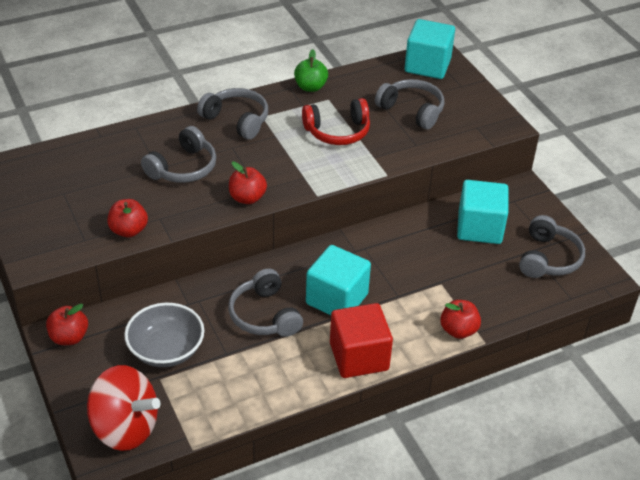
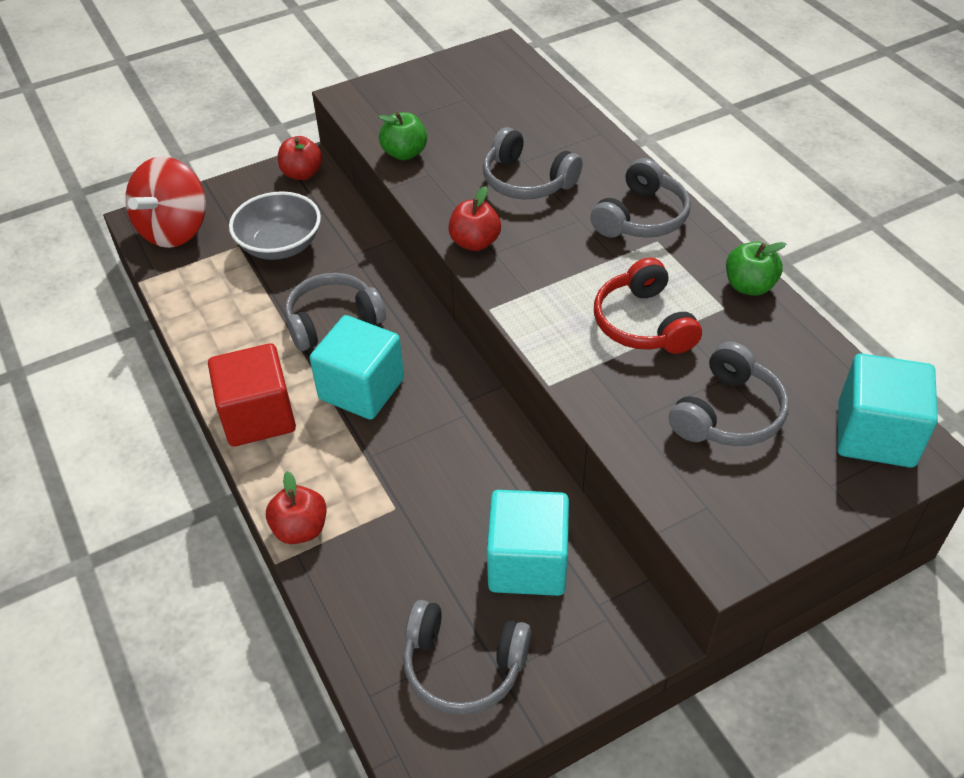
camera: 90 degrees right, 5 degrees up
red apple [107,199,148,237] -> green apple [379,112,427,160]

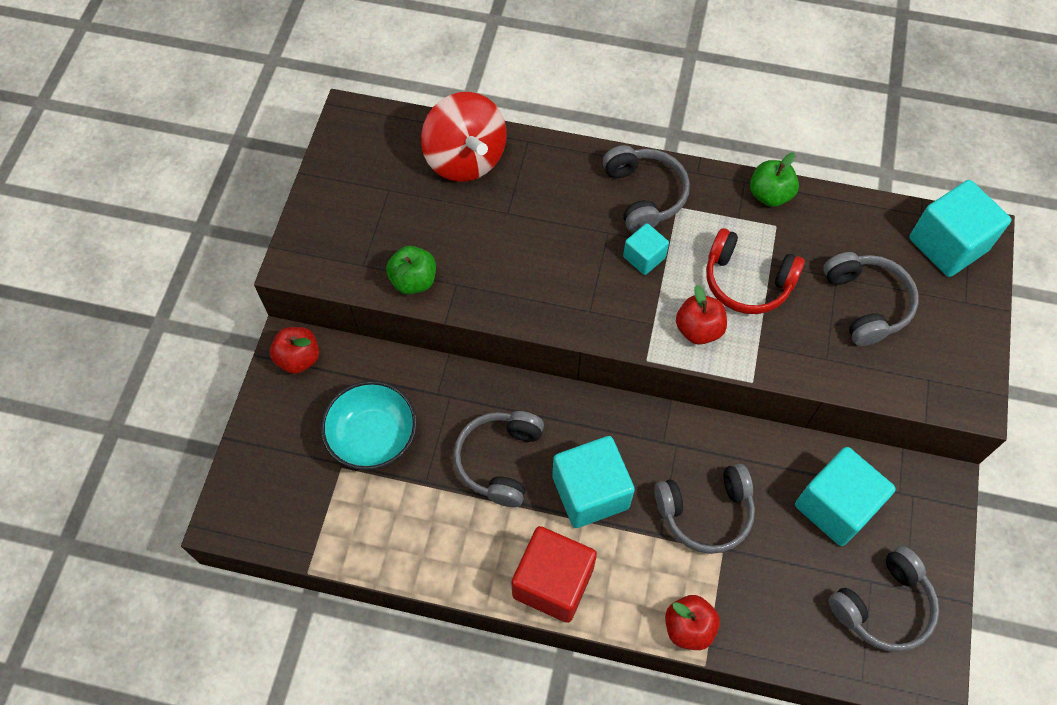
camera: 50 degrees left, 15 degrees up
red spinning top [125,156,206,248] -> red spinning top moved to [421,92,507,182]
grey bowl [229,191,321,260] -> turquoise bowl [321,381,417,470]
red apple [448,186,501,251] -> red apple moved to [676,285,727,345]
grey headphones [483,127,583,199] -> grey headphones moved to [654,464,755,554]
none -> turquoise cube [623,223,669,275]

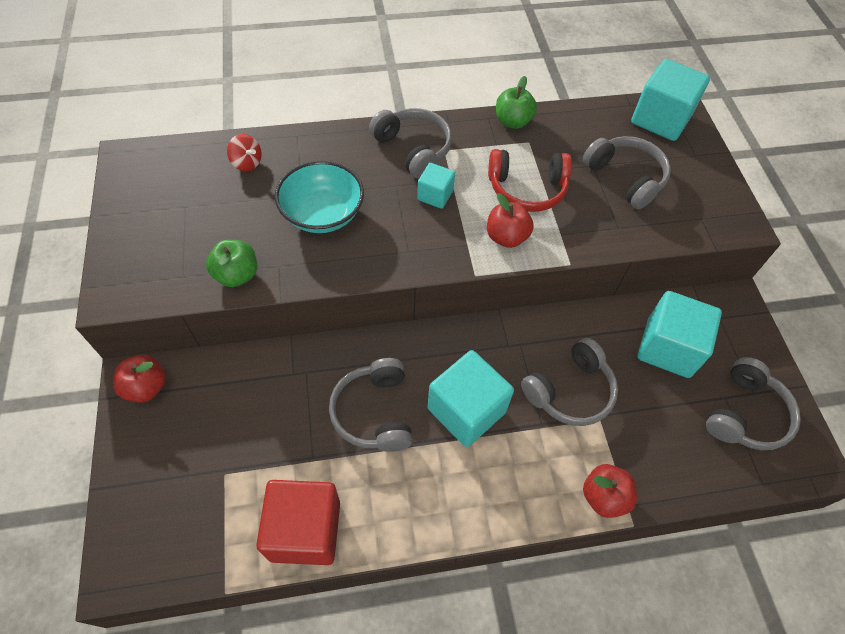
camera: 25 degrees left, 5 degrees down
turquoise bowl [321,381,417,470] -> turquoise bowl moved to [275,161,364,233]
red spinning top [421,92,507,182] -> red spinning top [227,134,262,171], size x0.44
red cube [511,526,597,623] -> red cube moved to [256,480,340,565]

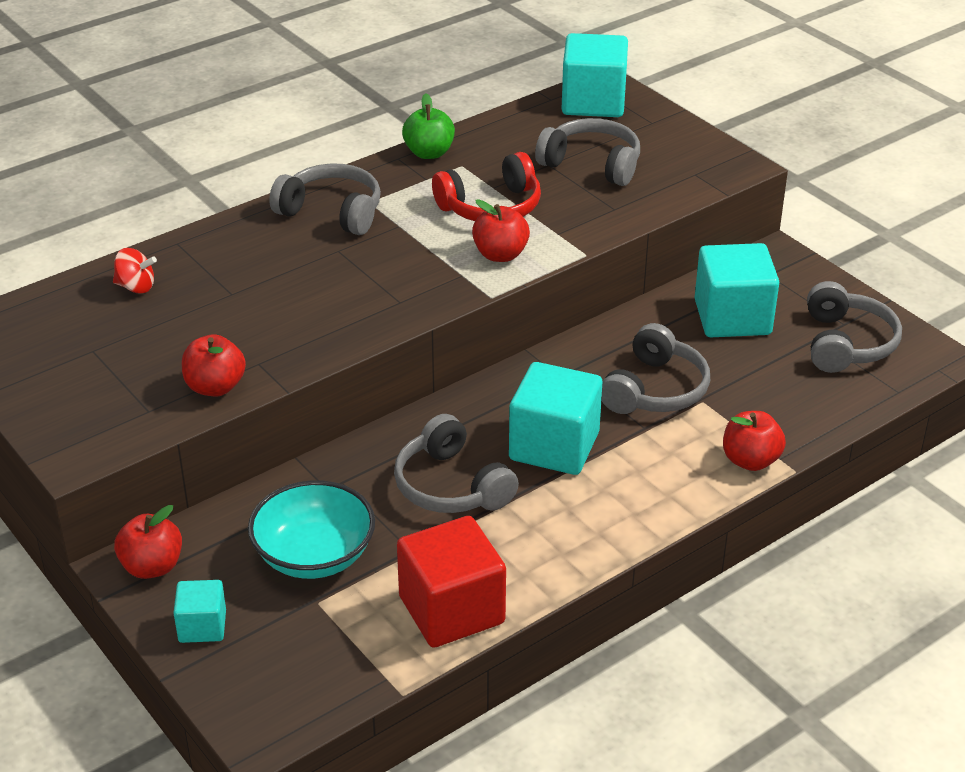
camera: 25 degrees left, 20 degrees down
green apple [206,240,257,287] -> red apple [182,334,246,396]
turquoise bowl [275,161,364,233] -> turquoise bowl moved to [248,480,375,579]
turquoise cube [417,163,455,209] -> turquoise cube moved to [174,580,226,643]

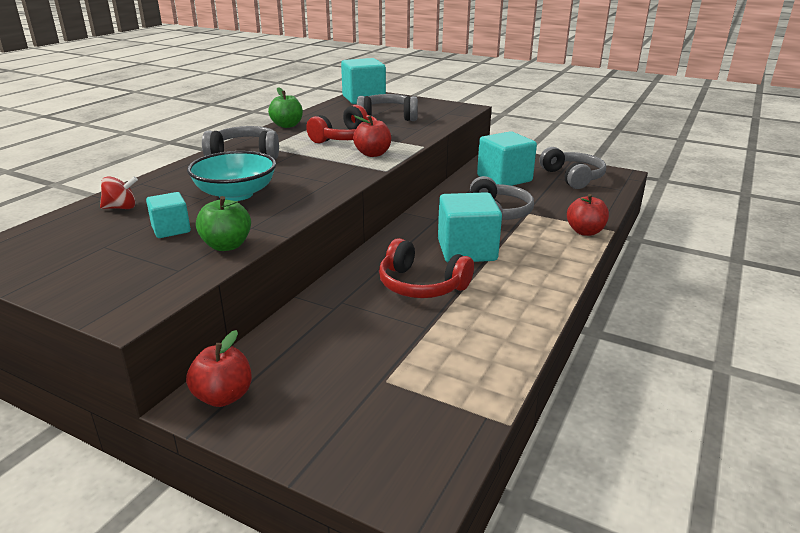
camera: 25 degrees left, 10 degrees down
turquoise cube [174,580,226,643] -> turquoise cube moved to [146,192,191,238]
red apple [182,334,246,396] -> green apple [196,196,251,251]
turquoise bowl [248,480,375,579] -> turquoise bowl moved to [187,151,276,201]
grey headphones [394,414,519,513] -> red headphones [379,238,474,298]
red cube [397,516,506,648] -> none

